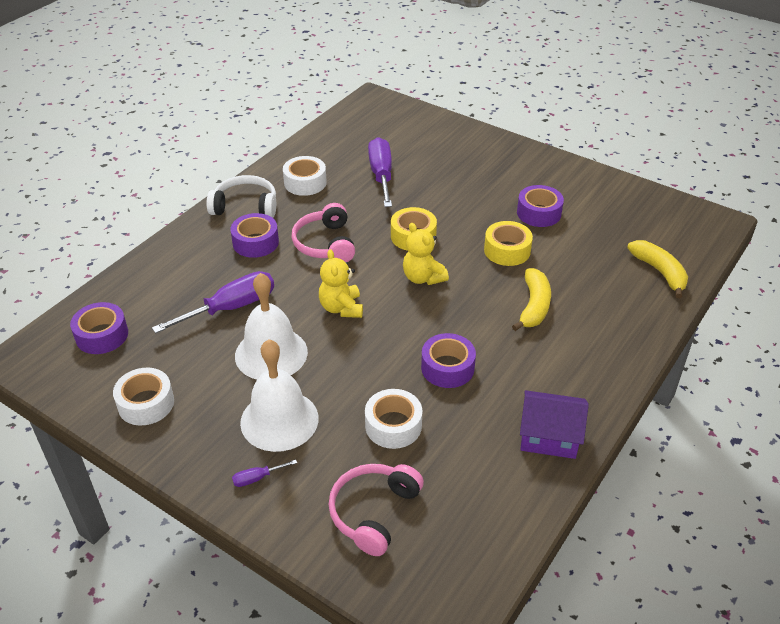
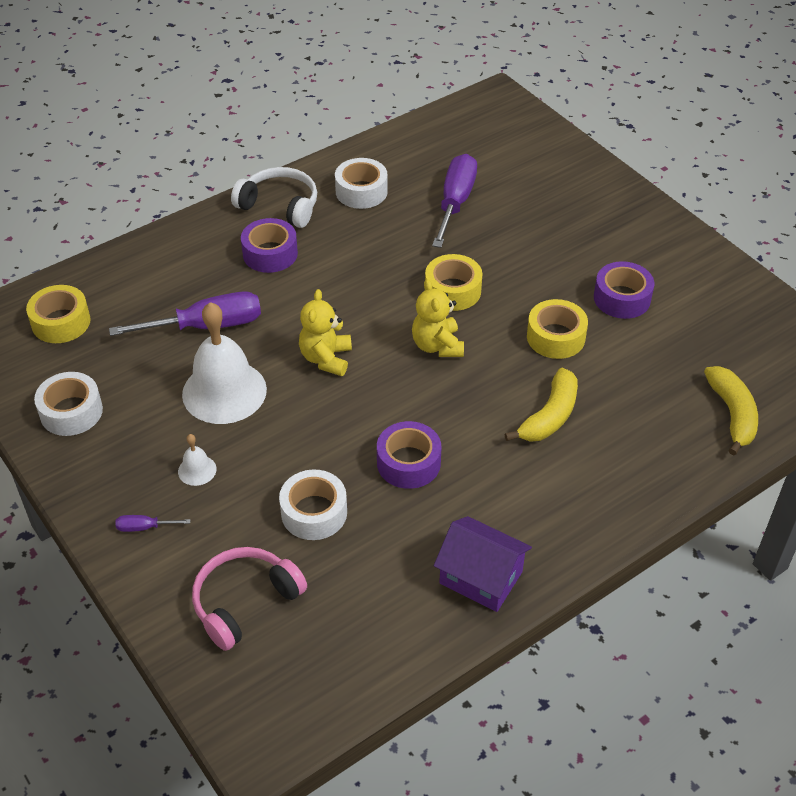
camera: 20 degrees right, 5 degrees up
purple tape [70,302,128,354] -> yellow tape [26,285,91,343]
white bell [240,339,319,452] -> white bell [178,434,217,486], size x0.43
pink headphones [291,203,355,262] -> none

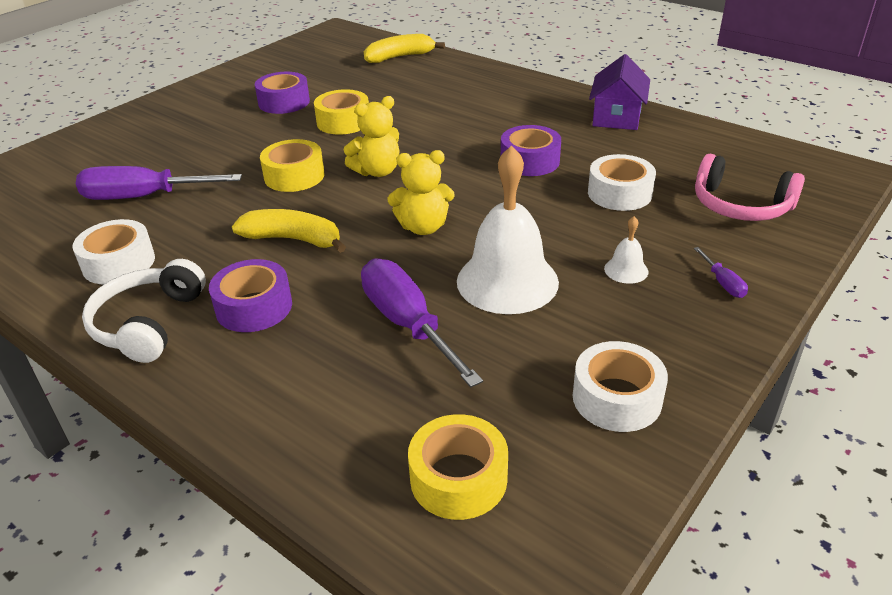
camera: 105 degrees left, 10 degrees down
yellow banana [505,368,578,442] -> yellow banana moved to [232,209,346,253]

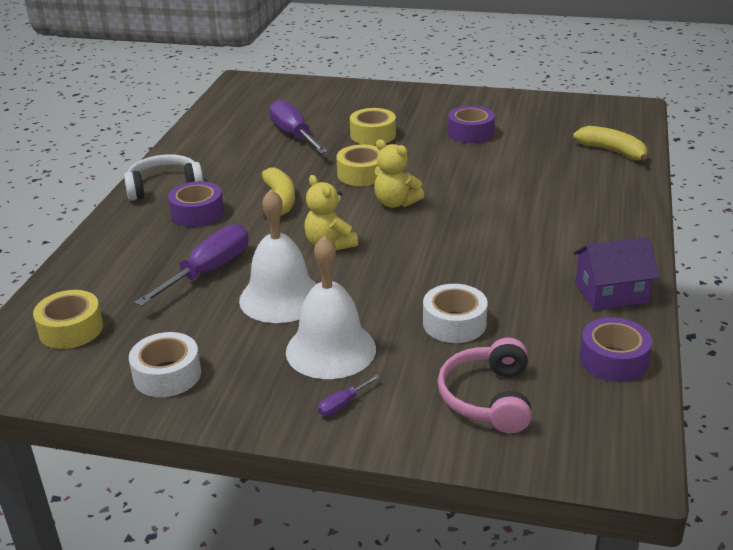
camera: 65 degrees right, 5 degrees down
white tape [72,219,155,285] -> none
yellow tape [314,89,369,135] -> yellow tape moved to [350,108,396,145]
purple tape [501,125,561,176] -> purple tape moved to [579,317,652,382]
white bell [604,216,649,284] -> white bell [286,236,376,379], size x2.32

